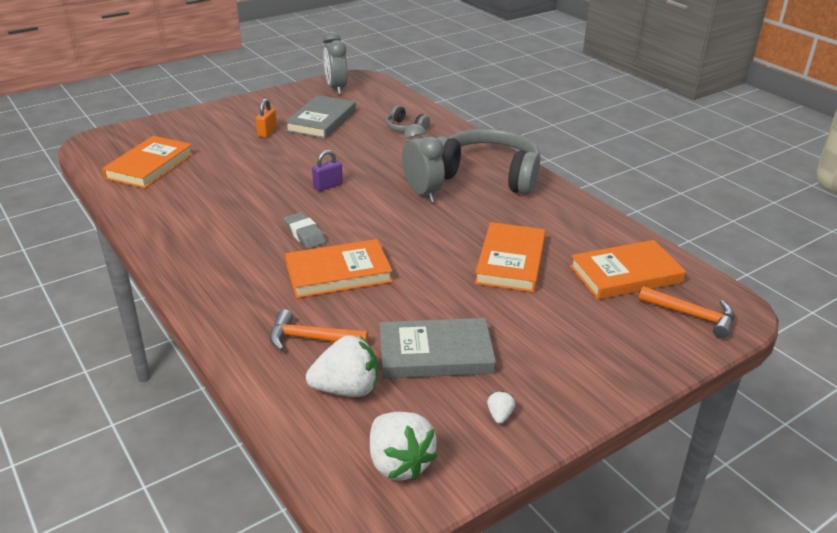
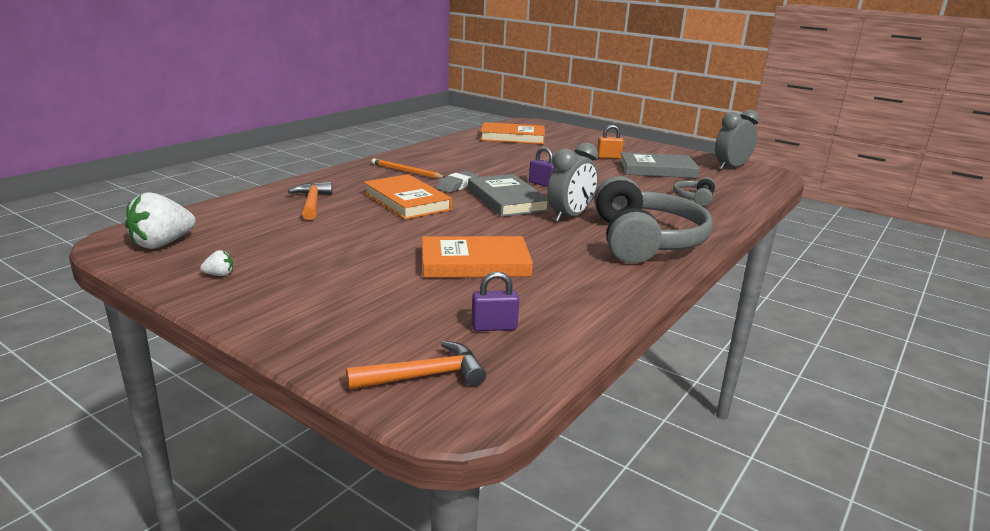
camera: 70 degrees right, 10 degrees down
white strawberry [306,335,378,397] -> none
grey book [380,318,496,379] -> grey book moved to [468,174,549,217]
orange book [570,240,686,300] -> purple padlock [472,271,519,331]
orange hammer [639,286,735,339] -> orange hammer turned 120 degrees counterclockwise [346,341,486,390]
none -> orange pencil [371,158,445,179]

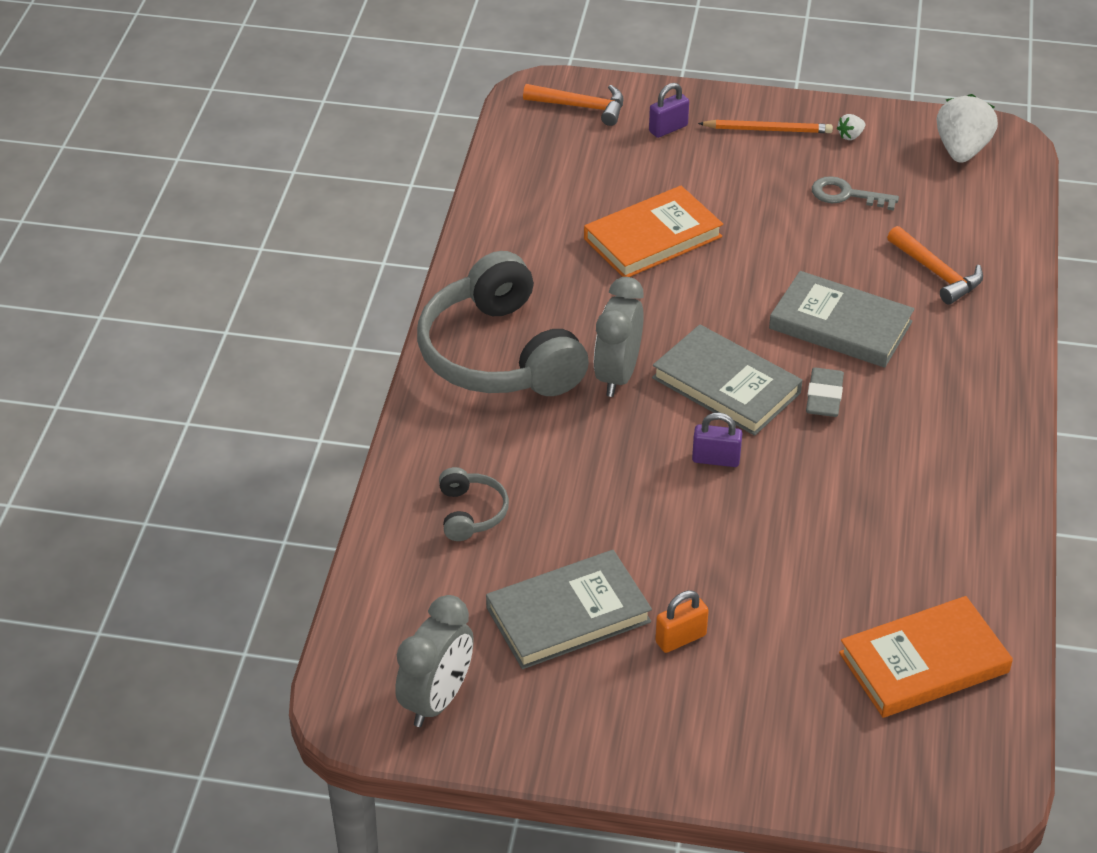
camera: 155 degrees right, 20 degrees up
orange hammer [346,341,486,390] -> orange hammer turned 120 degrees counterclockwise [523,84,623,126]
orange book [363,174,452,220] -> grey book [769,271,915,368]
orange pencil [371,158,445,179] -> orange pencil moved to [698,120,833,133]
purple padlock [472,271,519,331] -> purple padlock moved to [649,83,689,138]
none -> grey key [812,176,899,210]

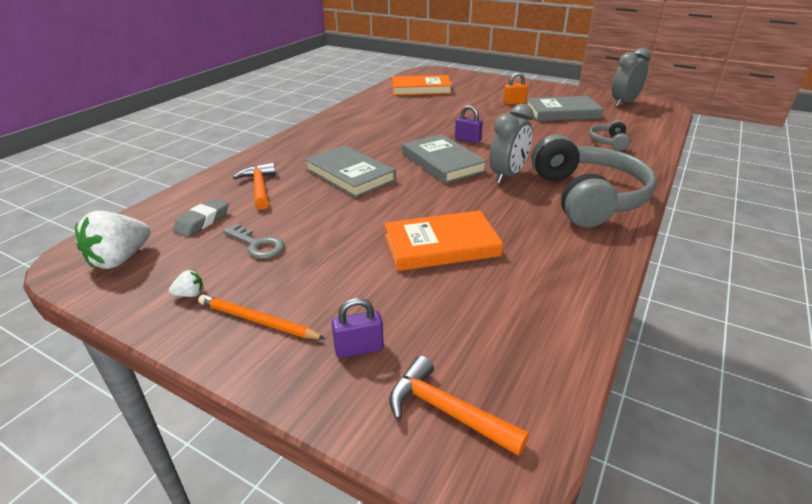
camera: 160 degrees left, 10 degrees down
grey eraser [806,368,844,417] -> grey eraser moved to [173,198,229,237]

